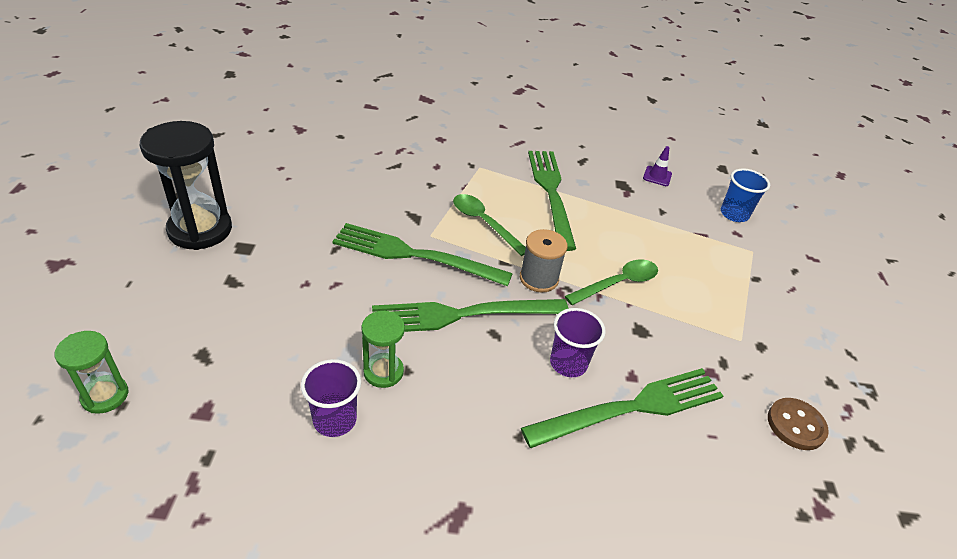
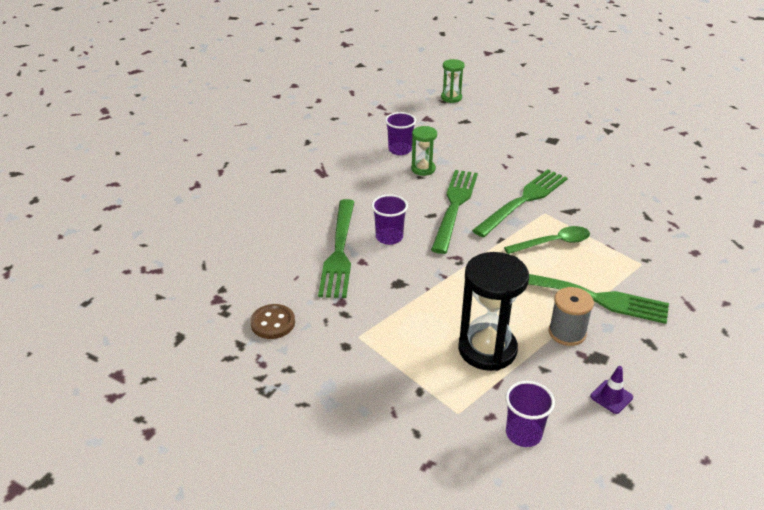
camera: 120 degrees right, 5 degrees down
black hourglass [139,121,232,250] -> black hourglass moved to [458,252,529,371]
grey spool [520,229,568,293] -> grey spool moved to [549,287,594,346]
green spoon [565,259,658,305] -> none
blue cup [721,168,770,222] -> purple cup [505,381,555,447]

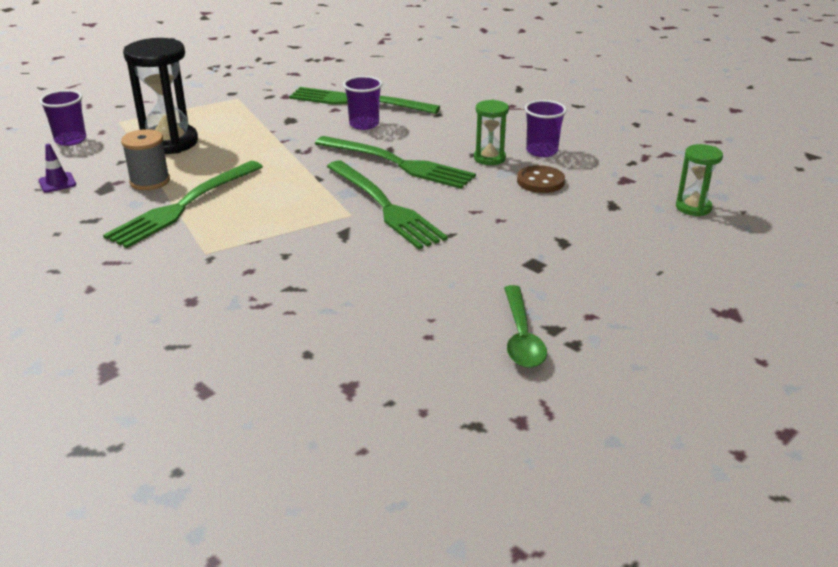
camera: 105 degrees right, 5 degrees down
brown button [250,304,295,339] -> brown button moved to [517,165,565,193]
green spoon [504,226,590,254] -> green spoon moved to [504,285,547,368]

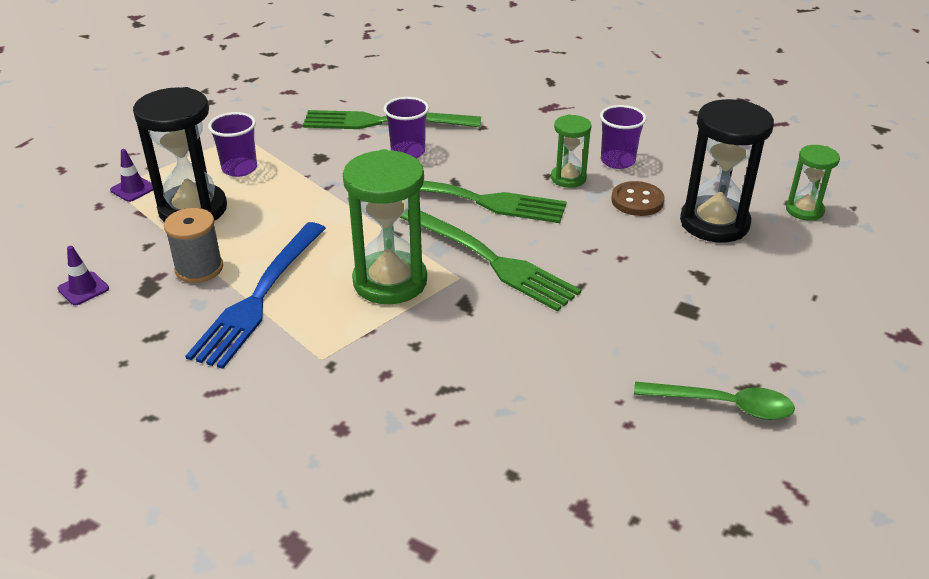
camera: 15 degrees left, 5 degrees up
purple cup [39,90,86,146] -> purple cup moved to [208,112,257,177]
green fork [103,161,263,248] -> blue fork [185,222,326,369]
green spoon [504,285,547,368] -> green spoon turned 60 degrees counterclockwise [634,382,795,420]
none -> purple traffic cone [110,149,153,202]
none -> green hourglass [343,149,427,304]
none -> black hourglass [680,99,774,243]

